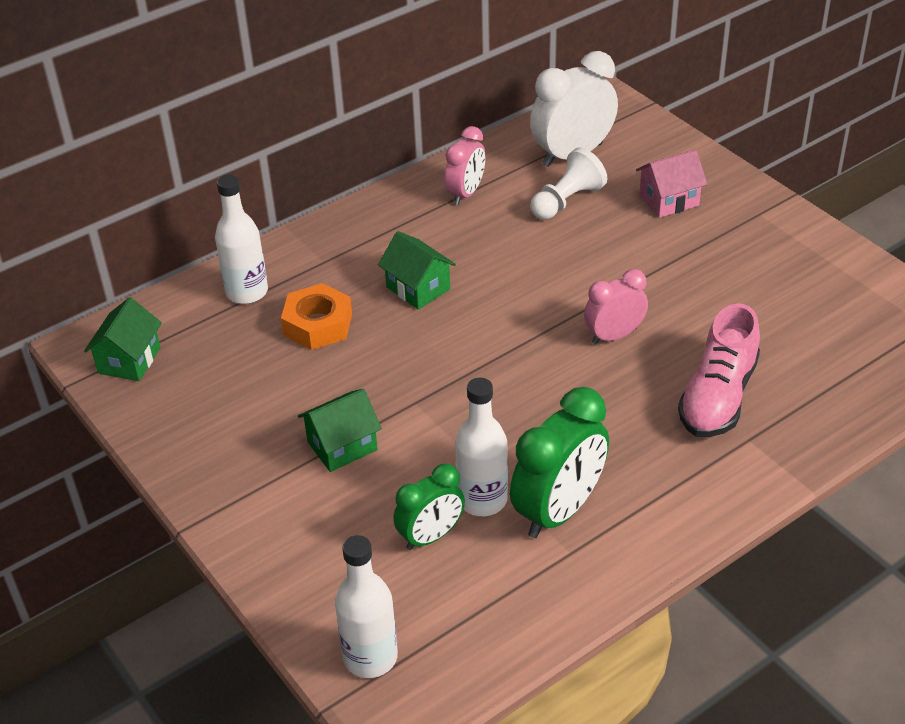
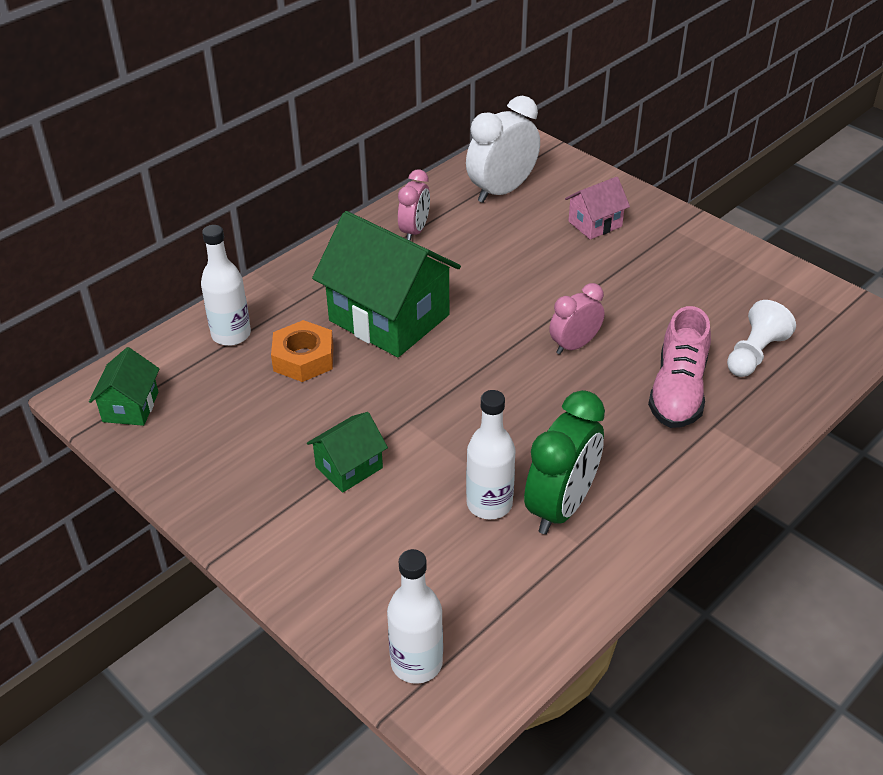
camera: 10 degrees left, 0 degrees up
green house [378,231,456,310] -> green house [312,211,461,357], size x2.04
green clock [393,464,465,550] -> none
white pawn [530,147,607,220] -> white pawn moved to [727,300,796,377]

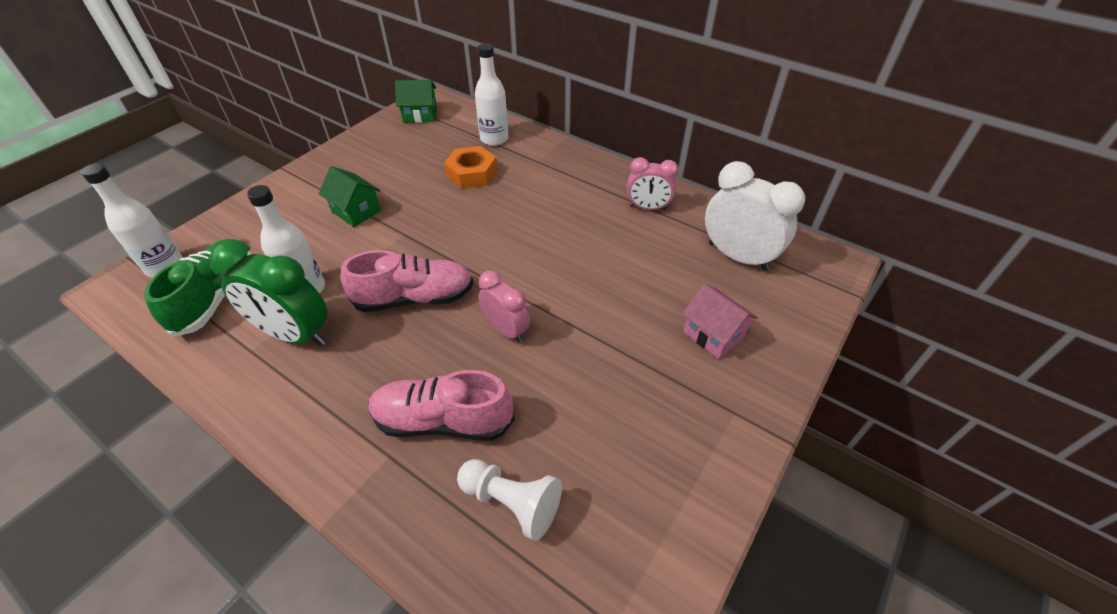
camera: 80 degrees right, 5 degrees up
green house [312,211,461,357] -> none
none -> green shoe [144,239,251,337]
none -> pink shoe [341,250,474,312]

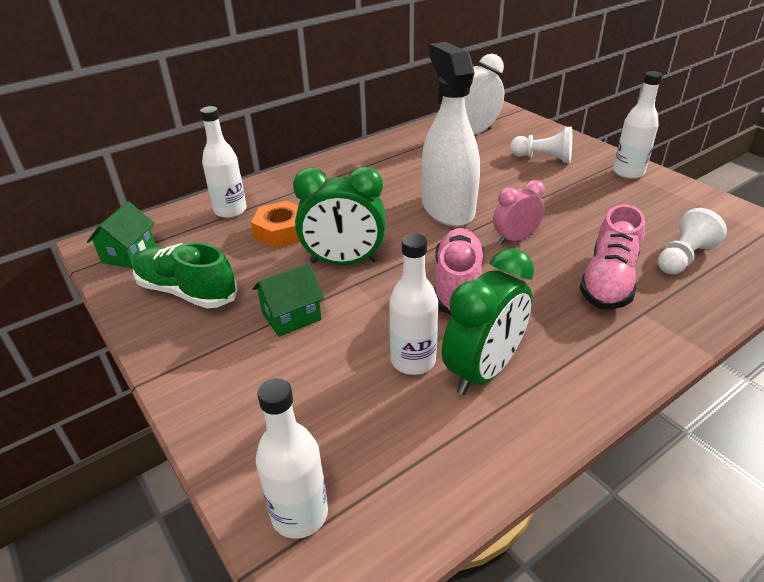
camera: 70 degrees left, 10 degrees down
green shoe [144,239,251,337] -> green shoe moved to [133,242,238,308]
pink clock [627,157,678,210] -> none
pink house [682,284,758,359] -> white pawn [510,127,572,163]
none -> green clock [293,166,386,265]
none -> white spray bottle [422,42,480,227]
none -> white bottle [613,71,663,179]

